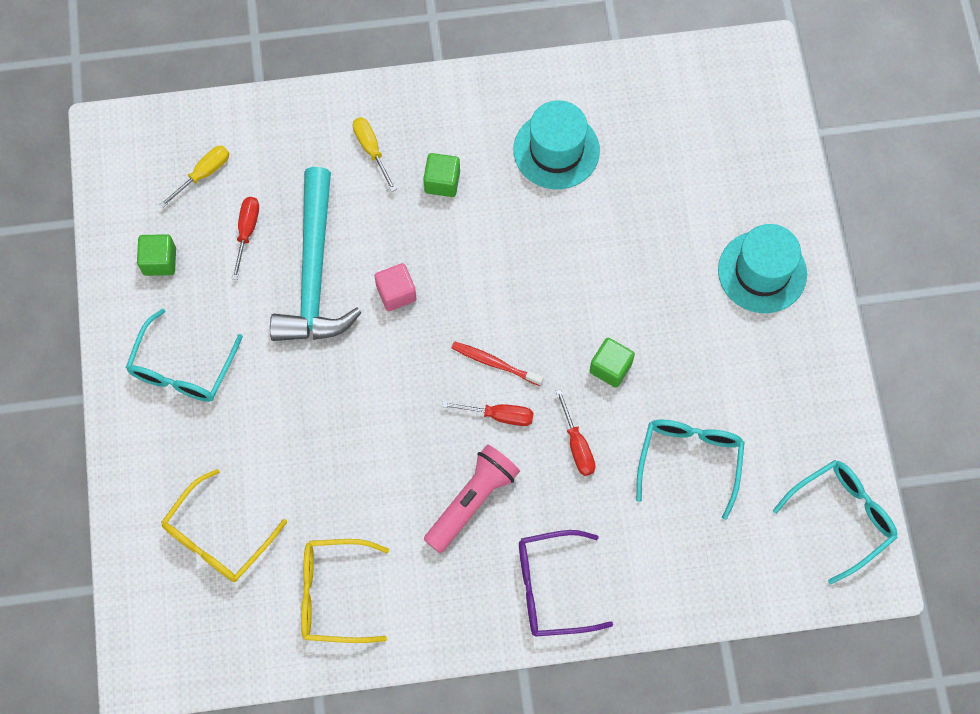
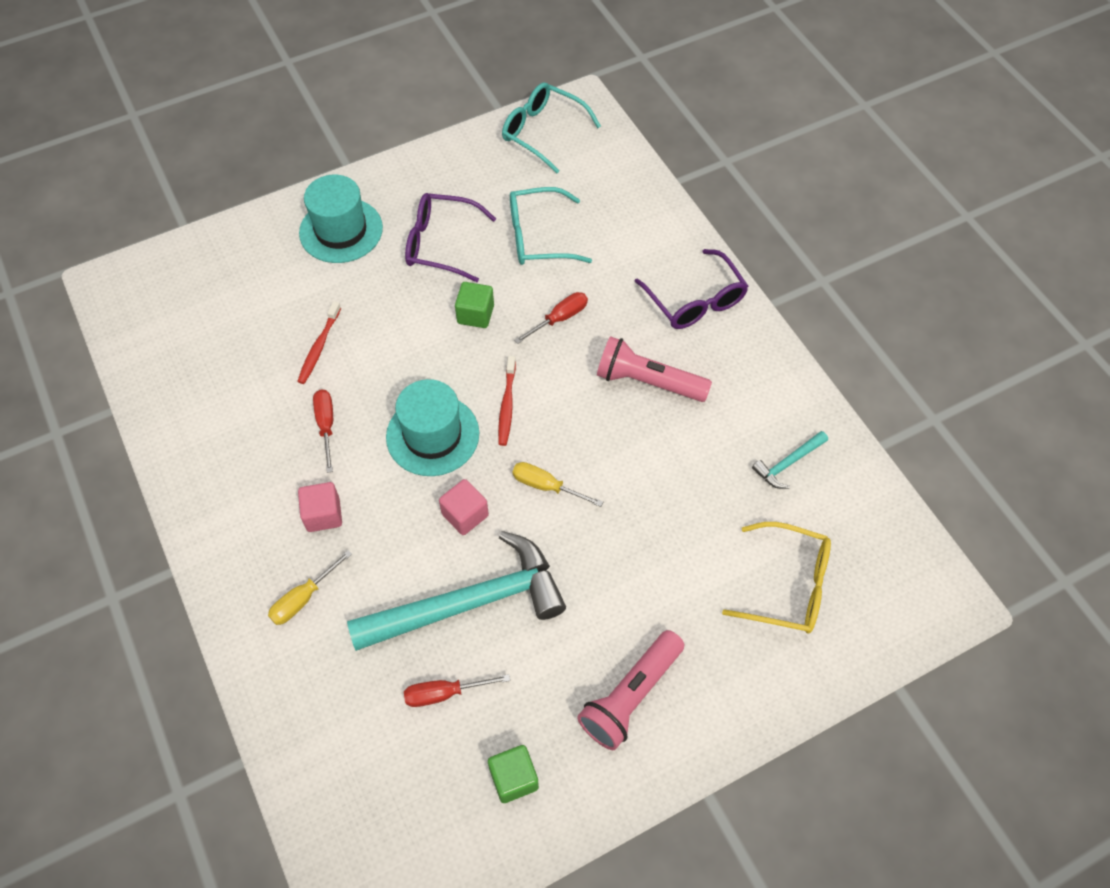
camera: 110 degrees left, 10 degrees down
turquoise glasses [126,309,243,402] -> pink flashlight [577,630,684,750]
yellow screwdriver [159,146,229,208] -> yellow screwdriver moved to [512,462,603,507]
yellow glasses [301,539,389,643] -> turquoise hammer [752,431,828,489]
green cube [423,153,460,197] -> pink cube [298,482,342,532]
red screwdriver [442,401,534,426] -> red screwdriver moved to [313,389,333,473]
turquoise hat [513,100,600,189] -> turquoise hat moved to [386,379,479,476]
none -> red toothbrush [297,301,341,384]
none -> purple glasses [405,193,496,282]

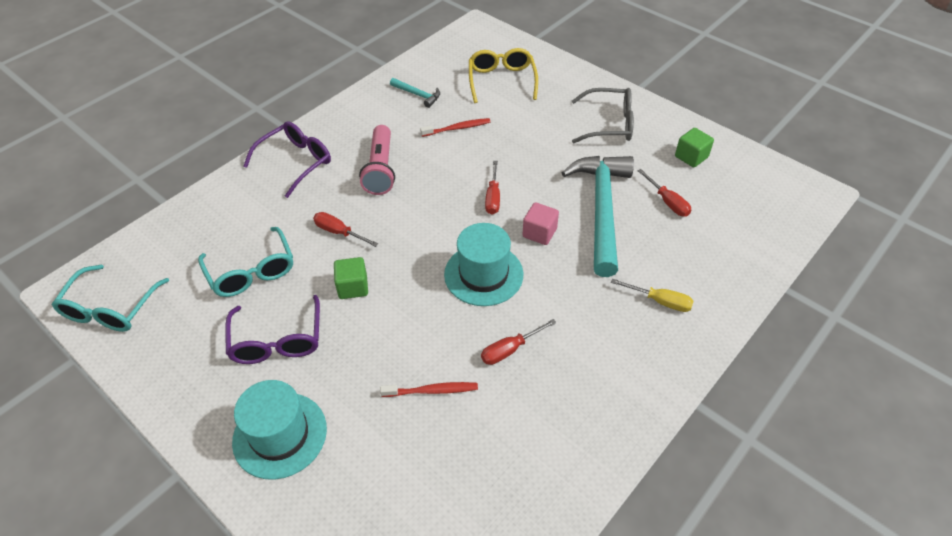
camera: 110 degrees left, 10 degrees down
pink cube [298,482,342,532] -> none
turquoise hammer [347,531,566,651] -> turquoise hammer turned 45 degrees clockwise [562,156,634,277]
red toothbrush [498,356,516,446] -> red toothbrush moved to [420,118,490,137]
yellow screwdriver [512,462,603,507] -> red screwdriver [485,161,500,214]
pink flashlight [577,630,684,750] -> grey glasses [572,88,634,143]

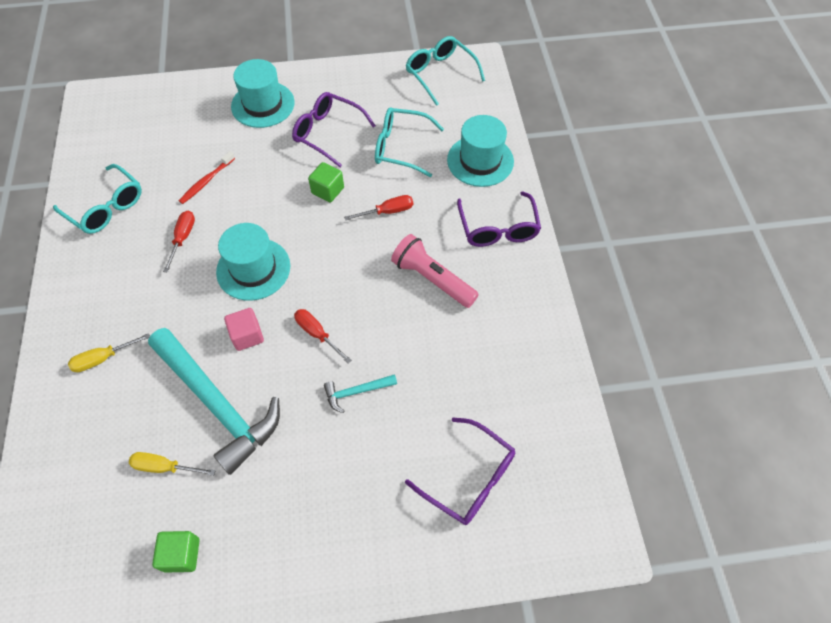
camera: 130 degrees right, 10 degrees up
turquoise hammer [390,78,440,108] -> turquoise hammer moved to [324,374,397,413]
red toothbrush [420,118,490,137] -> none
yellow glasses [469,48,538,103] -> purple glasses [405,417,515,525]
grey glasses [572,88,634,143] -> none
red screwdriver [638,169,691,217] -> yellow screwdriver [129,452,216,476]
none -> turquoise glasses [53,164,142,234]
none -> turquoise hat [447,115,514,187]

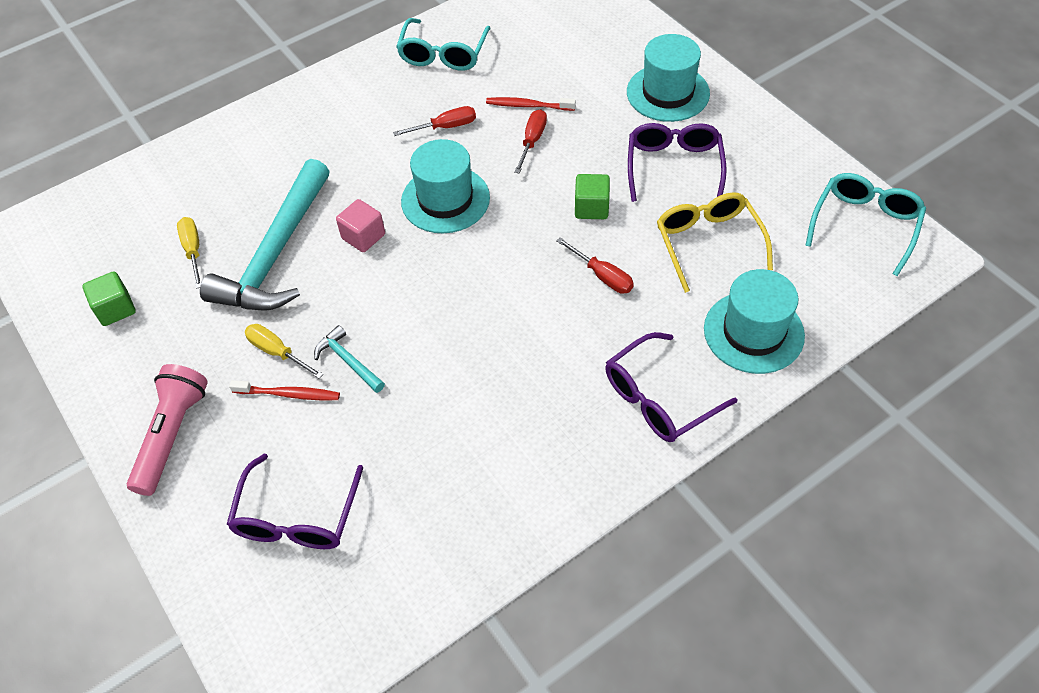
camera: 65 degrees right, 5 degrees down
yellow screwdriver [68,333,150,372] -> yellow screwdriver moved to [245,324,323,379]
red screwdriver [294,309,352,364] -> red screwdriver moved to [514,109,547,174]
turquoise glasses [375,107,444,177] -> yellow glasses [657,192,773,293]
pink flashlight [391,234,479,308] -> pink flashlight moved to [127,364,208,496]
none -> red toothbrush [229,380,340,400]

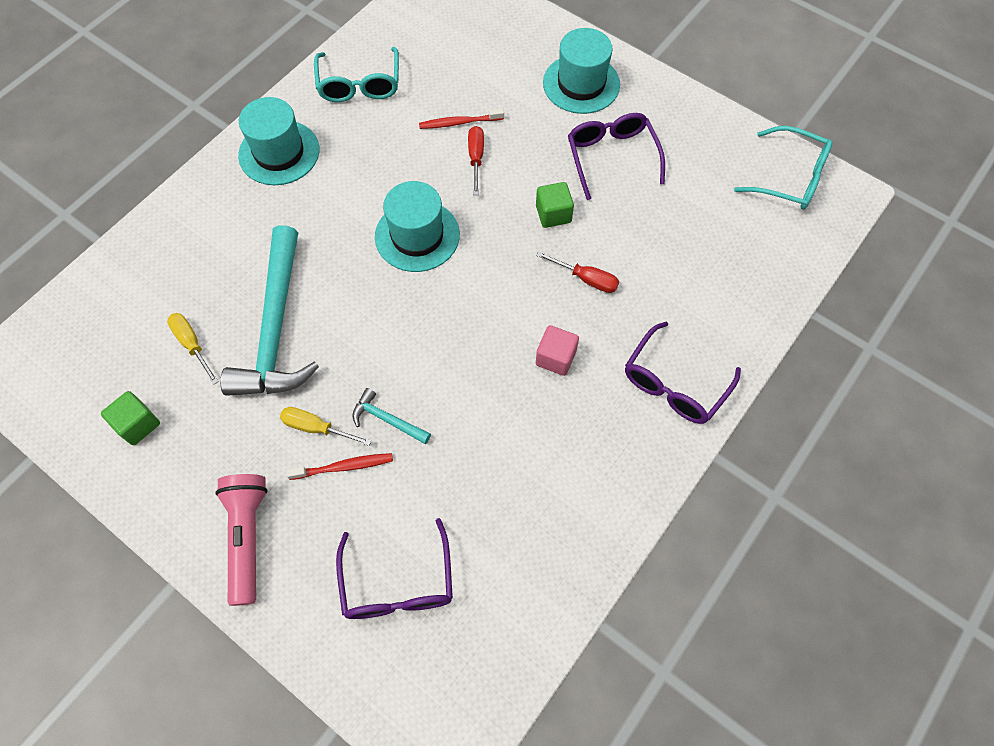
camera: 20 degrees left, 10 degrees up
pink cube [336,199,385,252] -> pink cube moved to [536,325,579,376]
red screwdriver [393,106,476,136] -> none
yellow glasses [657,192,773,293] -> none
turquoise hat [704,269,805,374] -> turquoise hat moved to [238,97,319,185]
turquoise glasses [805,173,926,276] -> turquoise glasses turned 105 degrees clockwise [734,126,833,210]

